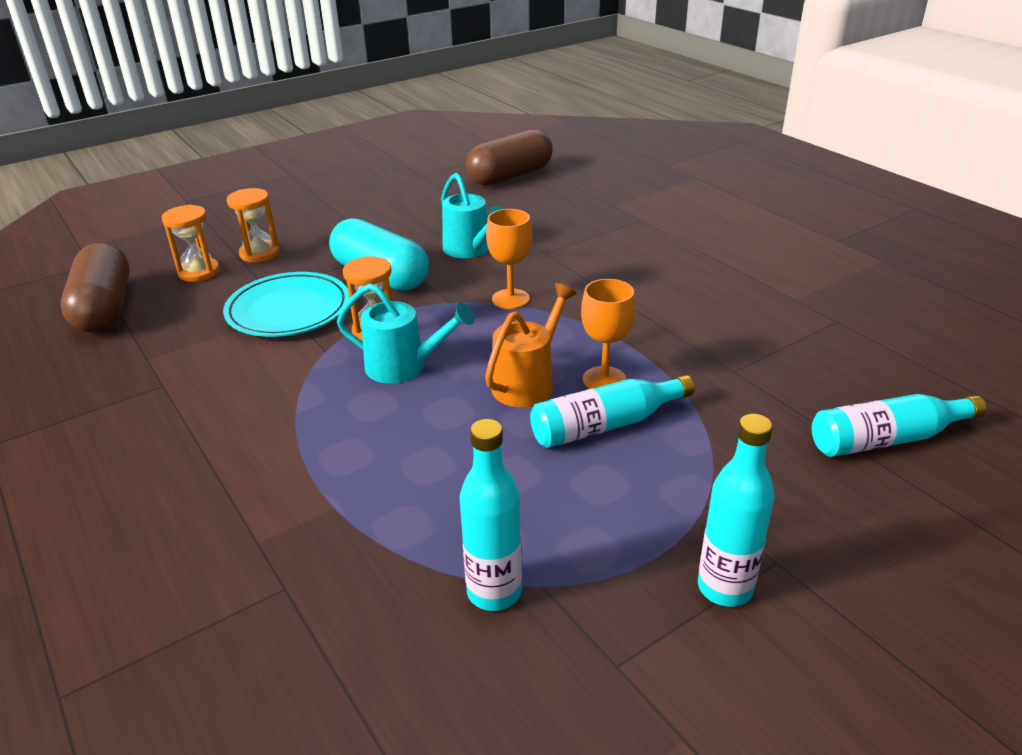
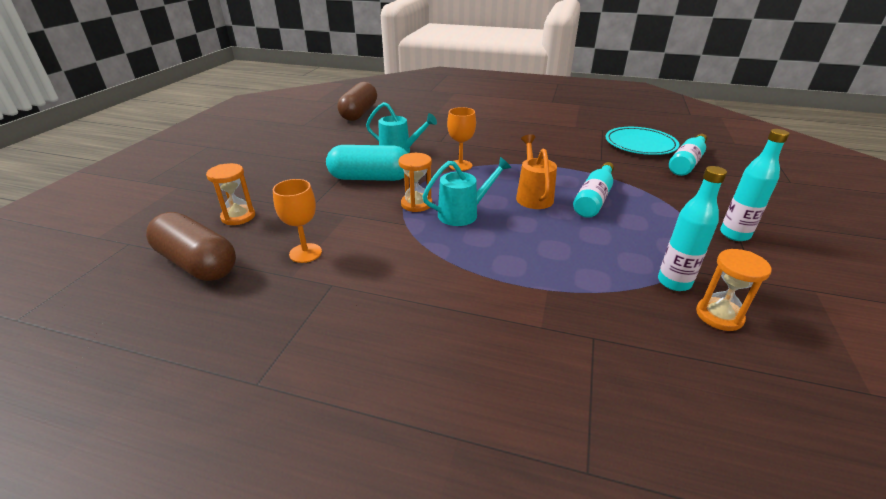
camera: 40 degrees left, 0 degrees up
turquoise plate [223,272,349,337] -> turquoise plate moved to [606,127,679,155]
orange hourglass [227,188,280,262] -> orange hourglass moved to [696,249,772,331]
orange goblet [581,279,636,389] -> orange goblet moved to [273,179,322,263]

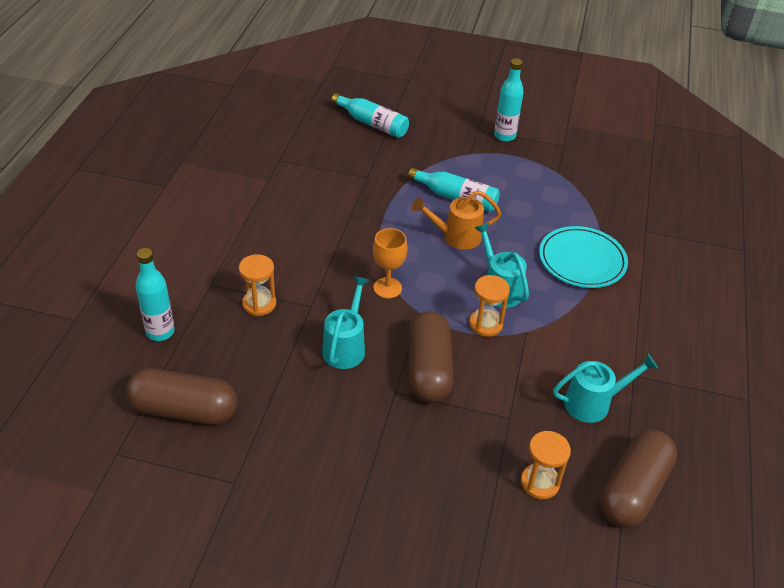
camera: 95 degrees left, 10 degrees up
orange goblet [273,179,322,263] -> turquoise watering can [553,354,658,423]
turquoise capsule [326,145,408,181] -> brown capsule [408,311,454,403]
turquoise plate [606,127,679,155] -> turquoise plate moved to [539,226,628,288]
turquoise bottle [658,166,727,291] -> turquoise bottle moved to [136,248,175,341]
orange hourglass [696,249,772,331] -> orange hourglass moved to [239,254,276,316]

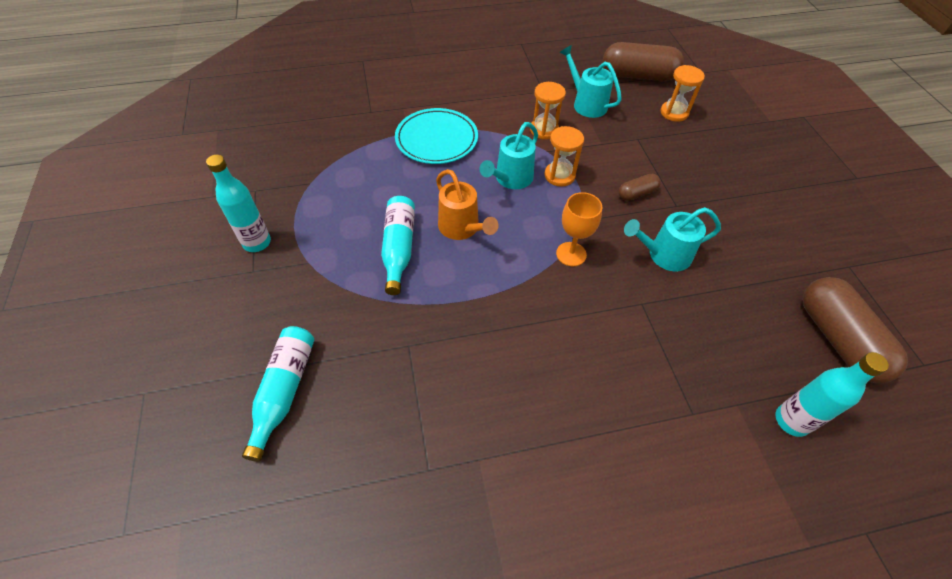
camera: 115 degrees left, 10 degrees up
orange hourglass [239,254,276,316] -> orange hourglass moved to [530,82,566,139]
brown capsule [408,311,454,403] -> brown capsule [619,174,661,201], size x0.49

